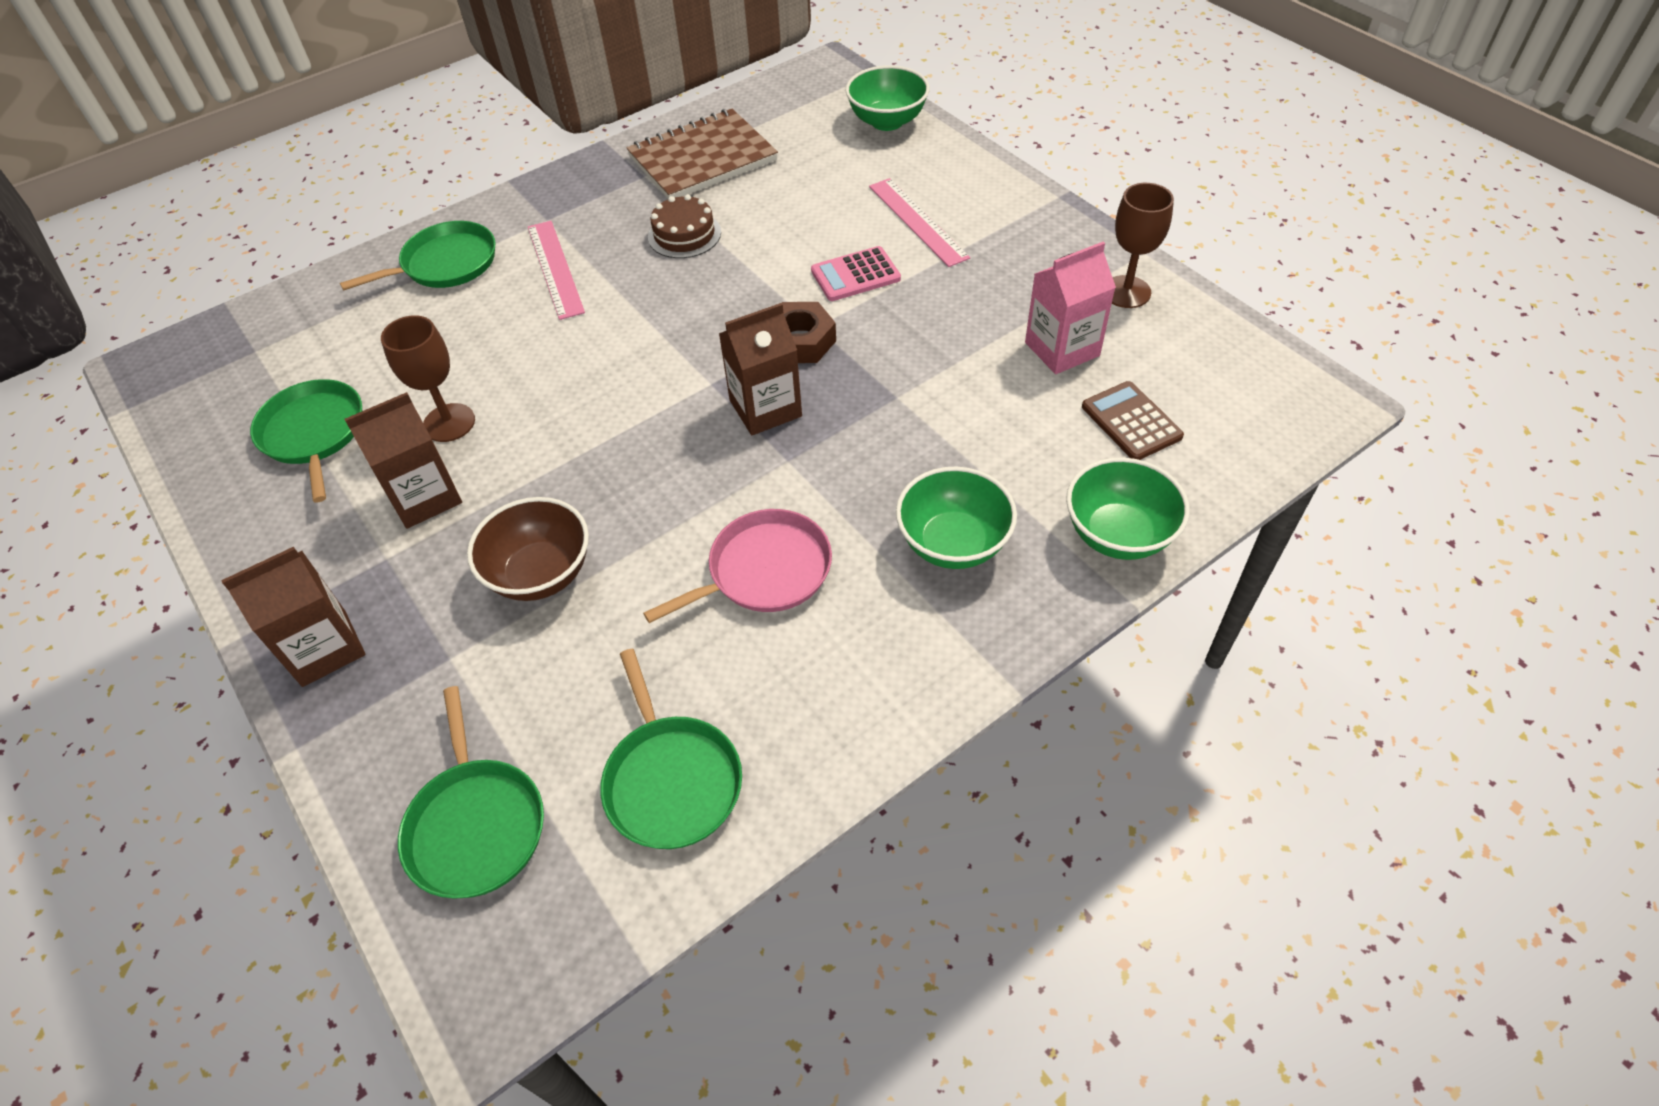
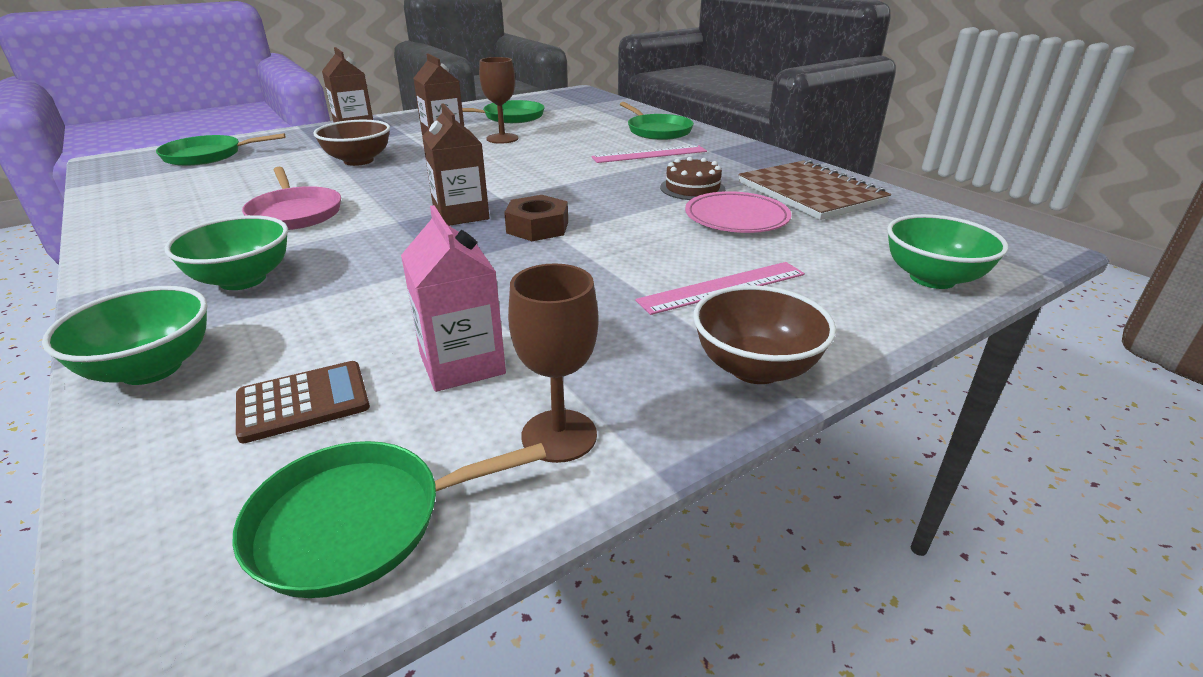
camera: 90 degrees right, 20 degrees down
green pan [600,649,742,849] -> green pan moved to [232,441,546,598]
pink calculator [811,246,901,301] -> none
none -> pink plate [685,191,791,233]
none -> brown bowl [693,285,836,384]

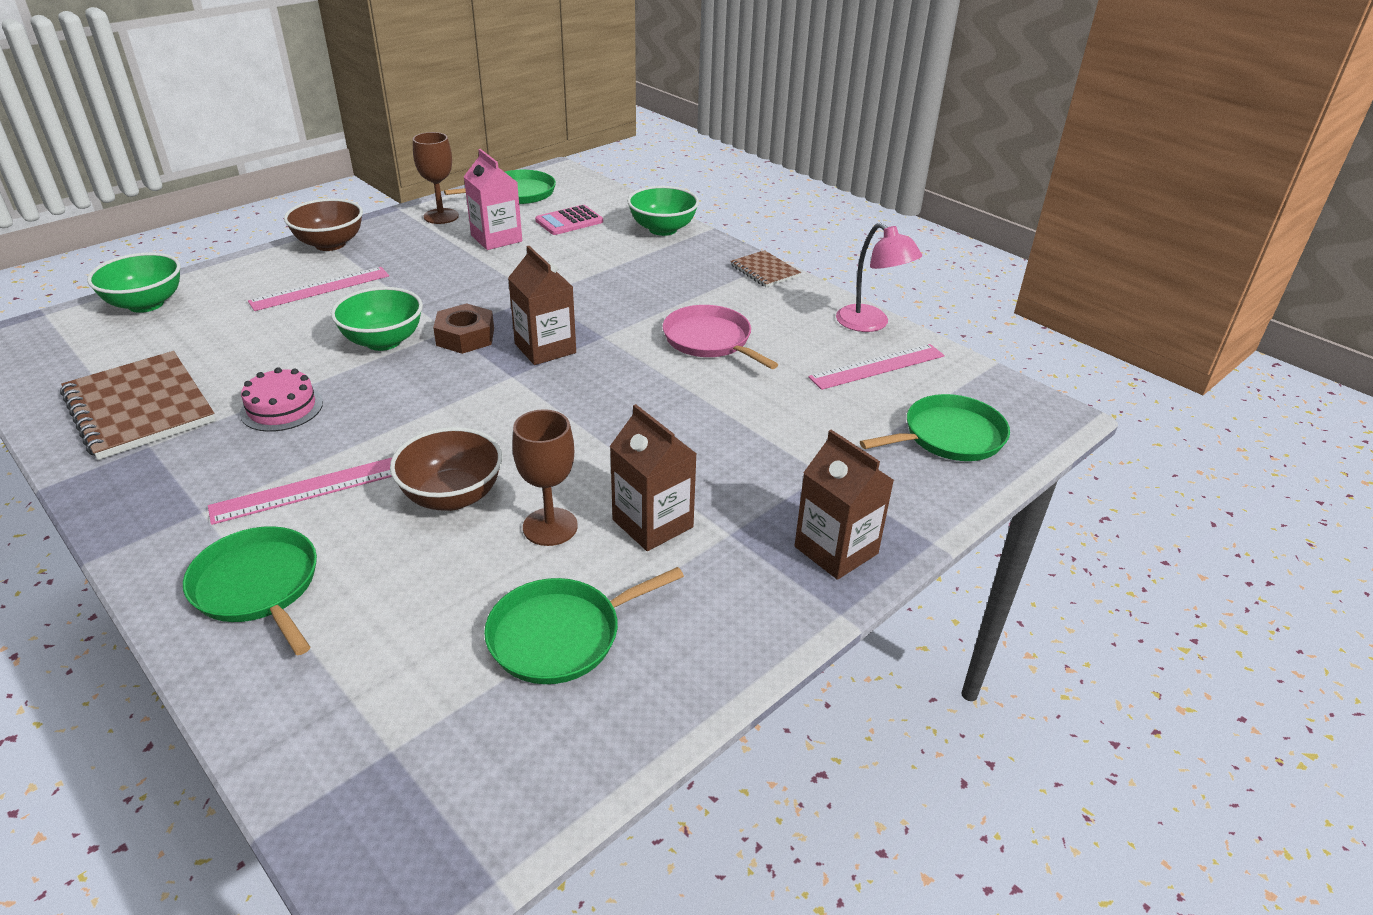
camera: 170 degrees right, 5 degrees up
green bowl [165,215,288,290] -> green bowl moved to [331,287,423,351]
brown calculator [236,361,370,443] -> pink calculator [535,205,603,235]
brown bowl [313,120,390,166] -> brown bowl moved to [390,427,503,511]
brown cake [660,157,725,200] -> pink cake [240,367,323,432]
pink plate [685,191,791,233] -> none
none -> brown notebook [730,250,801,287]
none -> pink ruler [808,344,945,390]
none -> pink lamp [836,223,922,332]

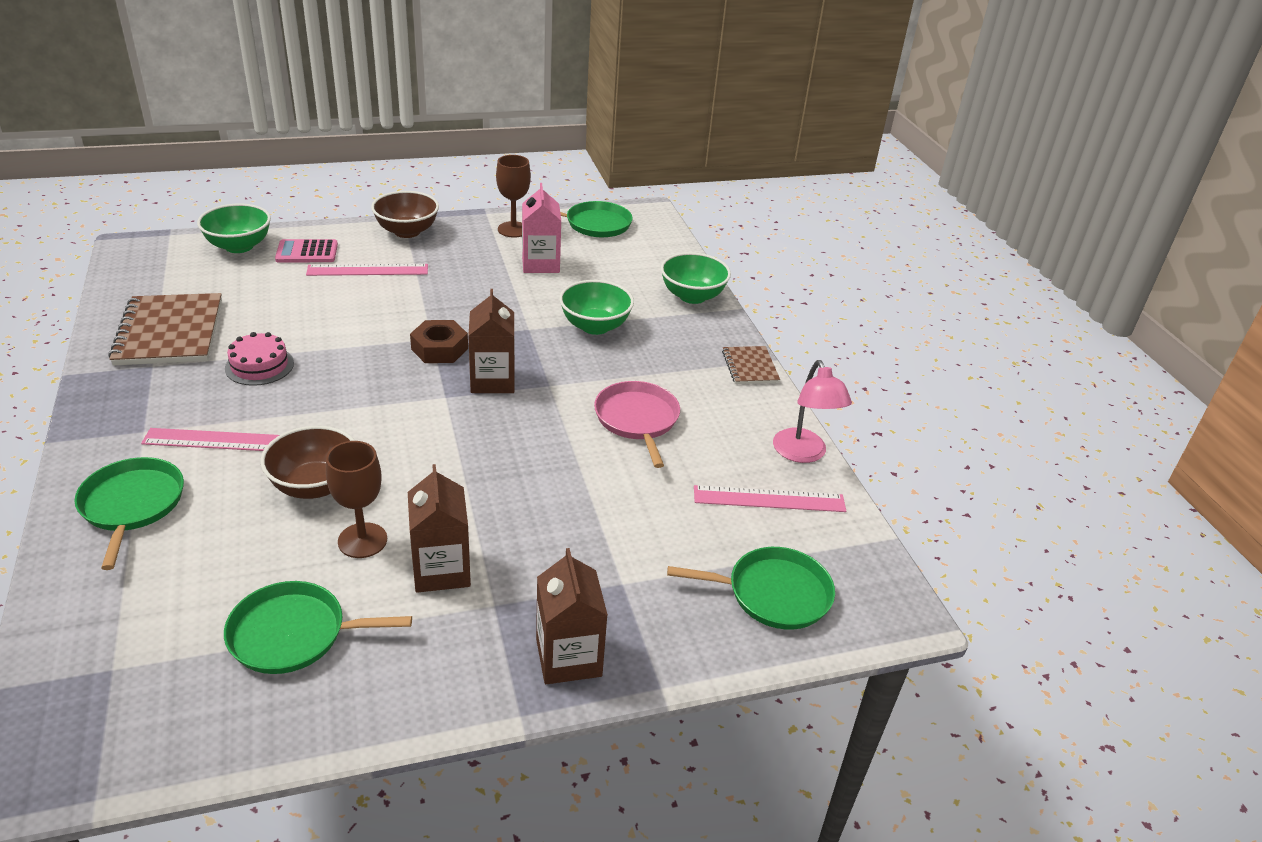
camera: 25 degrees right, 0 degrees up
green bowl [331,287,423,351] -> green bowl moved to [559,280,634,335]
pink calculator [535,205,603,235] -> pink calculator moved to [275,239,338,262]

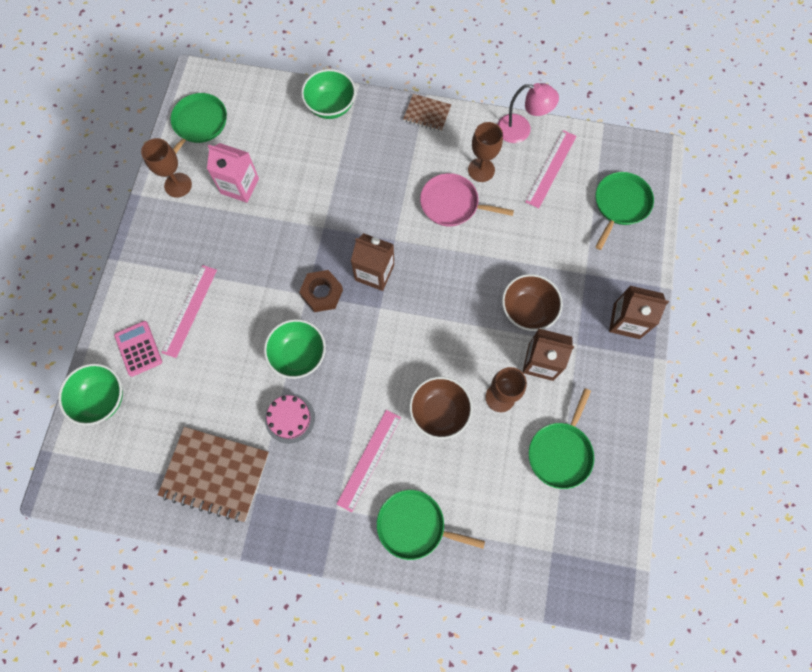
camera: 60 degrees left, 35 degrees up
pink calculator [275,239,338,262] -> pink calculator turned 135 degrees clockwise [114,321,162,377]
brown bowl [371,191,439,238] -> brown bowl moved to [502,274,563,331]
green bowl [559,280,634,335] -> green bowl moved to [264,319,326,379]
none -> brown goblet [468,122,503,182]

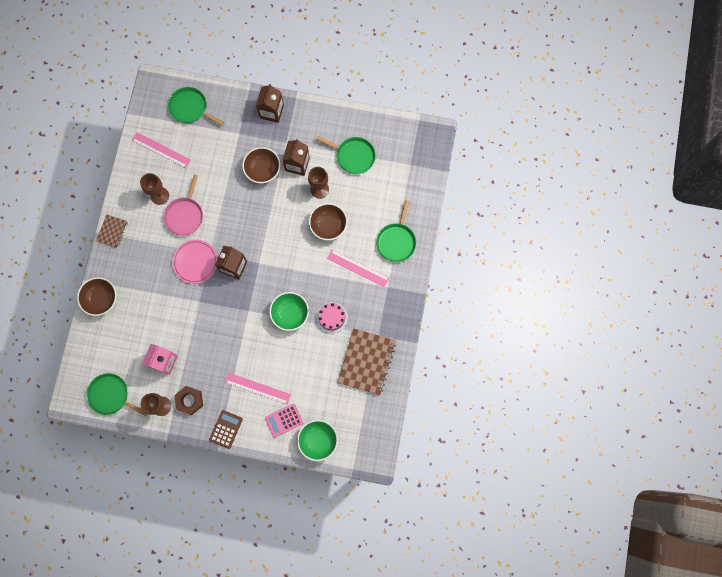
camera: 90 degrees left, 5 degrees up
brown nut [299,270,343,312] -> brown nut moved to [174,386,203,415]
green bowl [301,69,356,119] -> brown bowl [77,277,117,316]
pink lamp [497,83,559,143] -> none
none -> pink plate [172,240,218,284]
none -> brown calculator [209,410,243,449]

